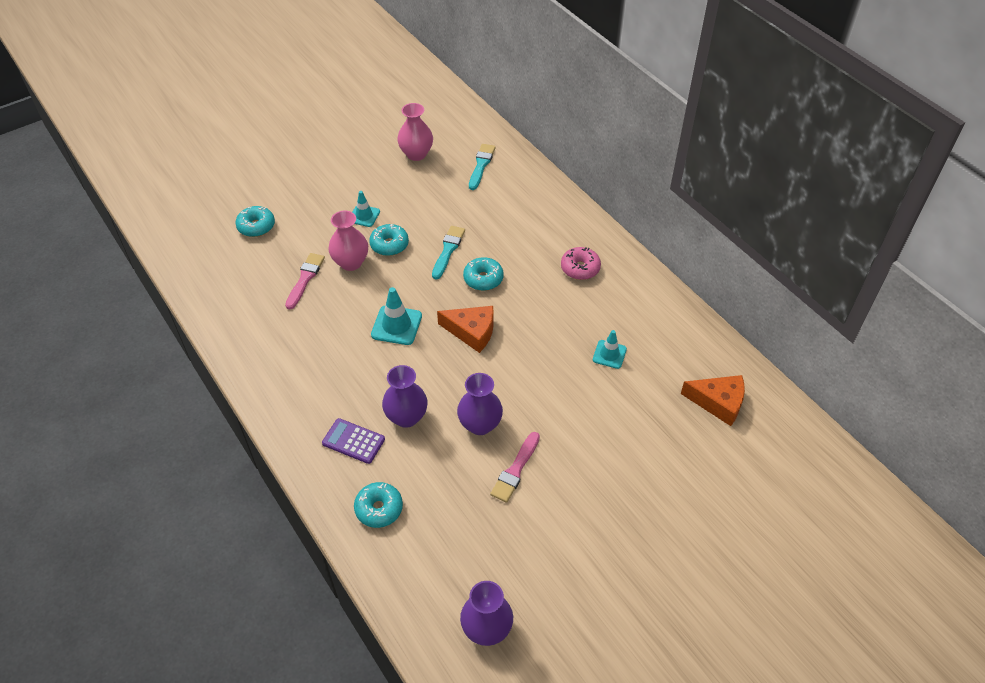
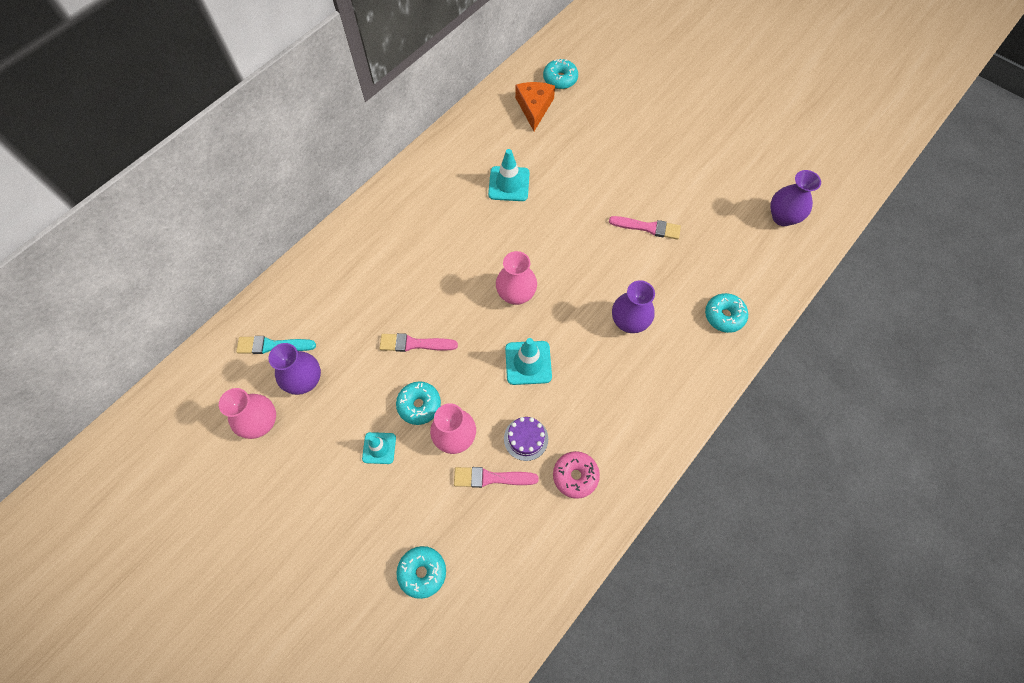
camera: 105 degrees left, 15 degrees up
purple calculator [322,418,385,464] -> none
turquoise brush [432,226,465,280] -> pink brush [380,333,458,352]
orange cheese [437,306,494,353] -> pink vase [496,251,537,305]
purple vase [457,373,503,435] -> purple vase moved to [268,343,321,395]
turquoise donut [463,257,504,291] -> turquoise donut moved to [543,59,578,89]
pink donut [561,247,601,280] -> pink donut moved to [553,451,600,499]
turquoise traffic cone [593,330,627,369] -> turquoise traffic cone [488,149,530,201], size x1.52
none -> purple cake [504,417,548,461]

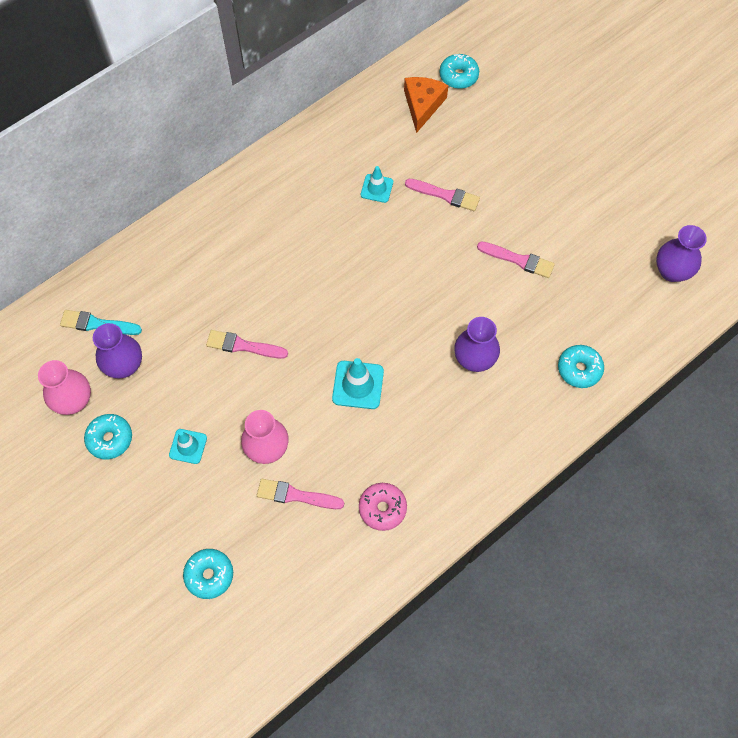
camera: 10 degrees right, 0 degrees up
turquoise donut [396,381,441,425] -> turquoise donut moved to [84,414,132,459]
turquoise traffic cone [488,149,530,201] -> turquoise traffic cone [361,166,393,203], size x0.66
pink vase [496,251,537,305] -> none
purple cake [504,417,548,461] -> none
none -> pink brush [405,179,480,211]

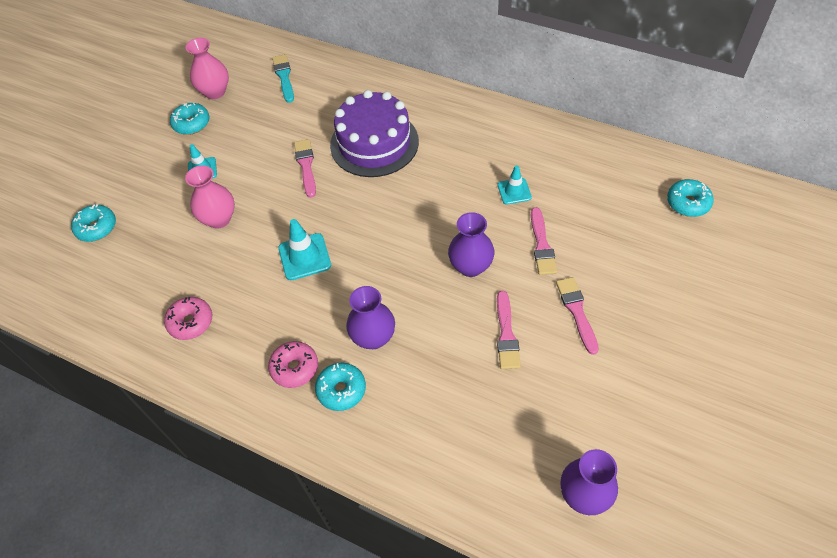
camera: 70 degrees right, 10 degrees down
purple vase [93,323,142,378] -> purple vase moved to [448,212,494,277]
pink brush [257,479,344,509] -> pink brush moved to [556,277,599,355]
orange cheese [404,77,448,133] -> none
turquoise donut [558,345,604,388] -> turquoise donut moved to [315,363,366,411]
none -> pink donut [268,341,318,388]
none -> purple cake [330,90,419,177]

